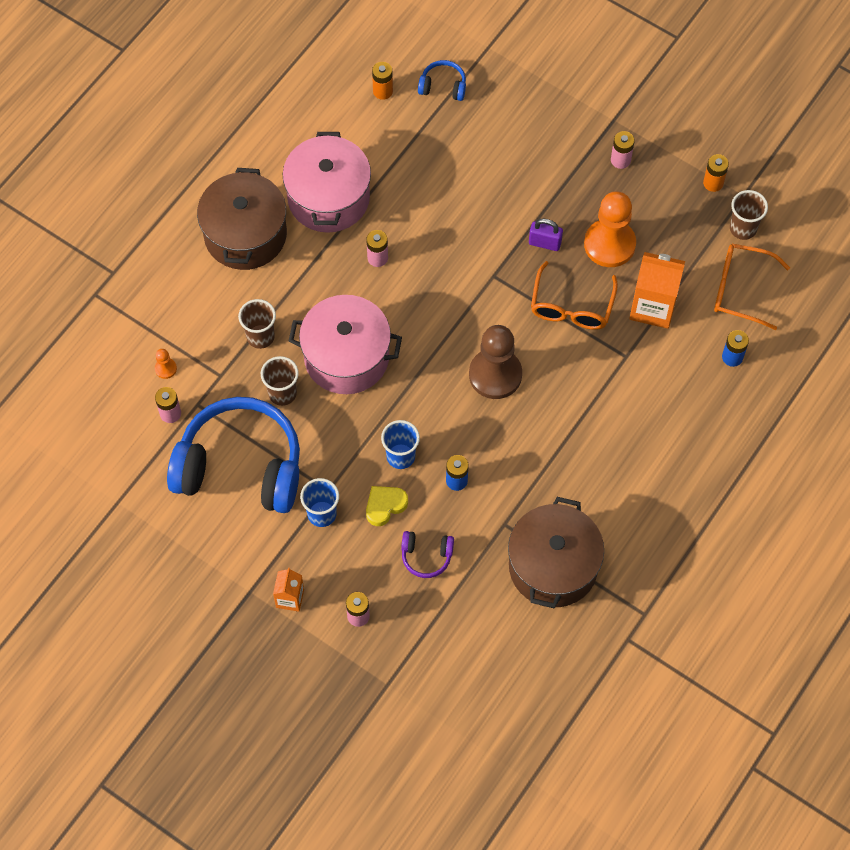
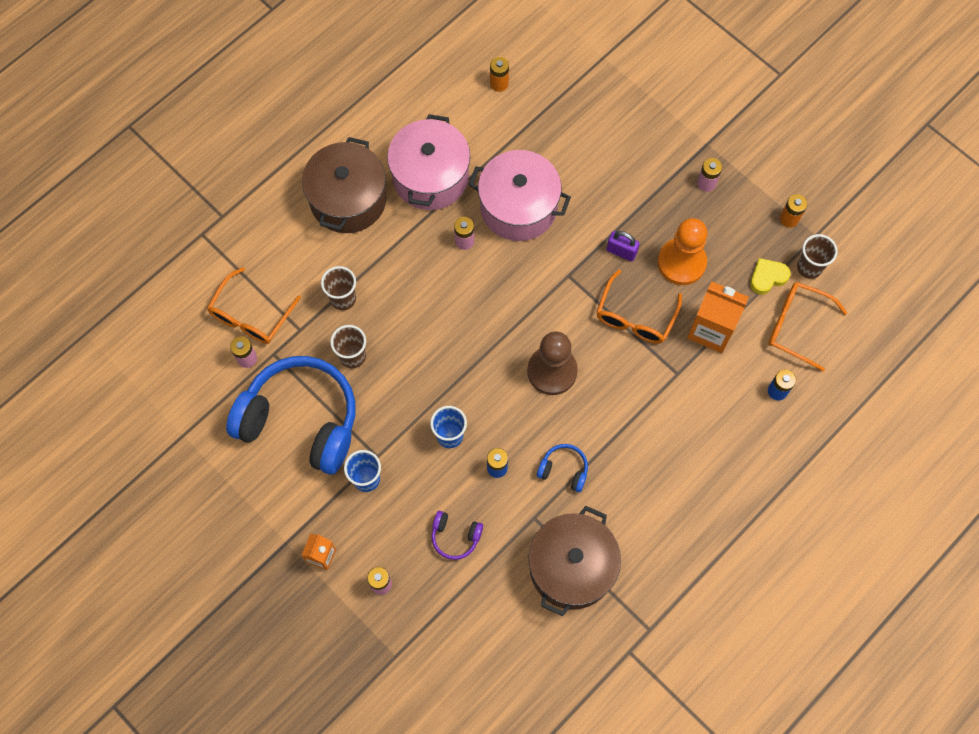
camera: 10 degrees right, 5 degrees up
orange pawn [155,349,177,379] -> orange glasses [207,267,301,344]
pink pot [289,295,402,394] -> pink pot moved to [468,150,571,241]
yellow heart [366,486,408,526] -> yellow heart moved to [750,258,790,295]
blue headphones [418,60,466,101] -> blue headphones moved to [537,444,588,492]

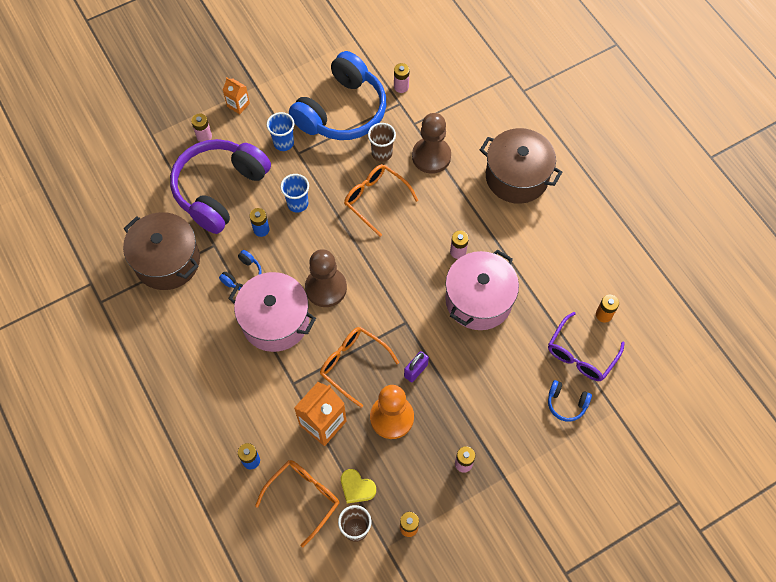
camera: 105 degrees right, 5 degrees down
orange glasses [207,267,301,344] -> orange glasses moved to [344,164,418,237]
brown cup [321,266,356,310] -> brown pawn [412,113,451,174]
pink pot [387,114,470,210] -> pink pot moved to [228,272,316,352]
purple headphones [431,511,483,560] -> purple headphones [170,139,271,234], size x2.47
yellow heart [750,258,790,295] -> yellow heart turned 135 degrees clockwise [341,469,376,504]
none -> purple glasses [548,312,625,381]
none -> blue headphones [548,380,592,422]

